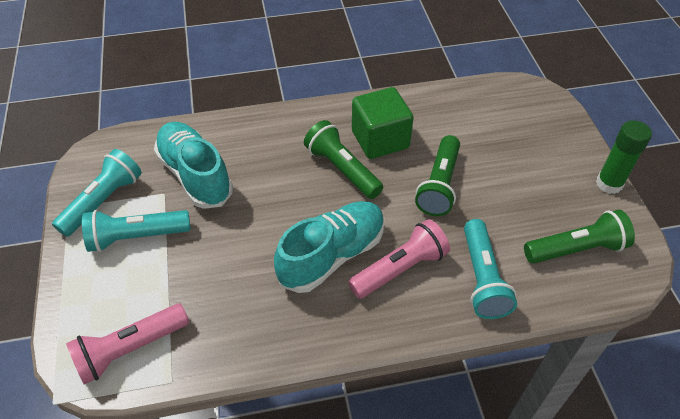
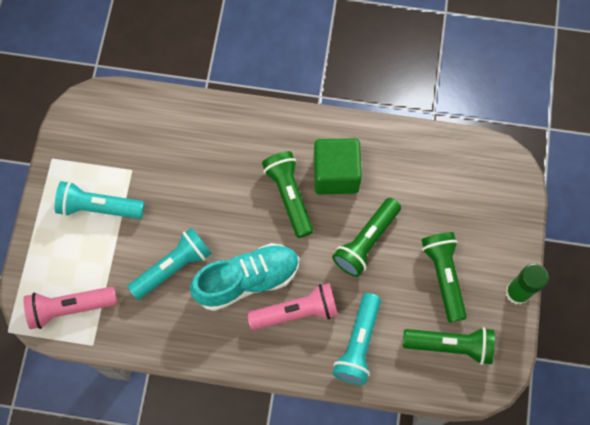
camera: 20 degrees right, 20 degrees up
turquoise flashlight [52,149,142,237] -> turquoise flashlight moved to [128,227,212,300]
turquoise shoe [154,122,233,209] -> none
none -> green flashlight [421,232,467,322]

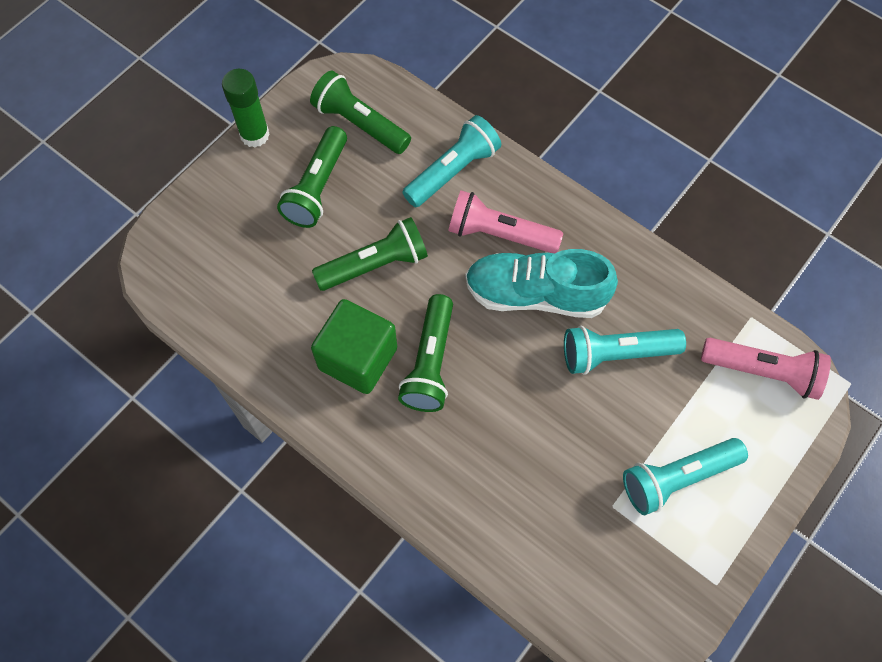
camera: 150 degrees left, 5 degrees down
turquoise flashlight [55,181,144,219] -> turquoise flashlight turned 120 degrees clockwise [623,438,748,515]

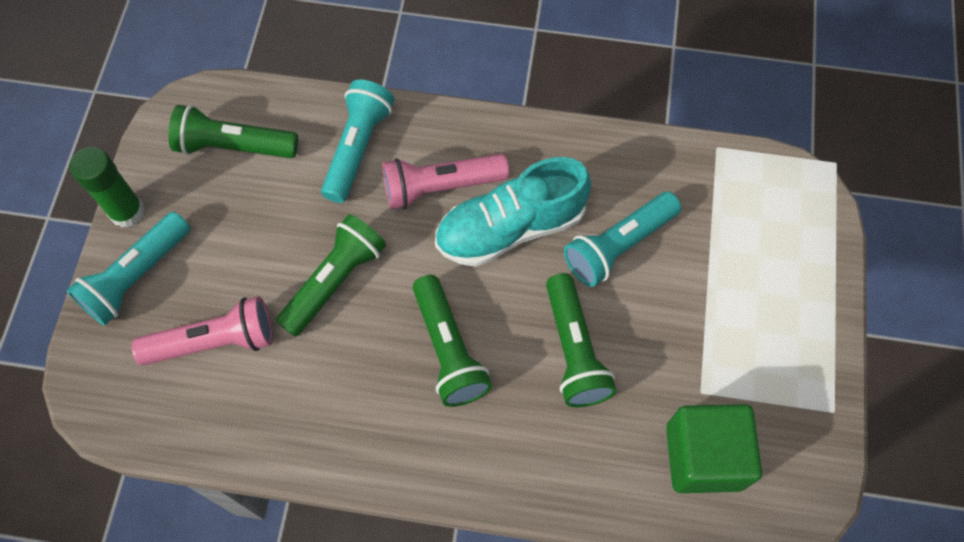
camera: 30 degrees left, 0 degrees up
green flashlight [277,126,347,228] -> green flashlight moved to [546,273,616,407]
green cube [311,299,397,394] -> green cube moved to [666,404,762,493]
turquoise flashlight [623,438,748,515] -> turquoise flashlight moved to [66,212,190,326]
pink flashlight [701,338,831,400] -> pink flashlight moved to [132,296,273,365]

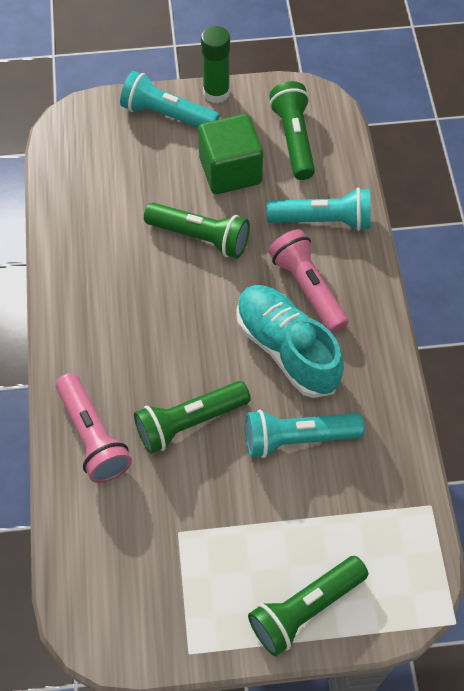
camera: 75 degrees right, 5 degrees down
pink flashlight [132,296,273,365] -> pink flashlight moved to [56,373,132,483]
green flashlight [413,275,492,407] -> green flashlight moved to [248,556,368,656]
turquoise flashlight [564,192,681,287] -> turquoise flashlight turned 45 degrees counterclockwise [245,410,364,458]
green cube [666,404,762,493] -> green cube moved to [198,114,263,194]

